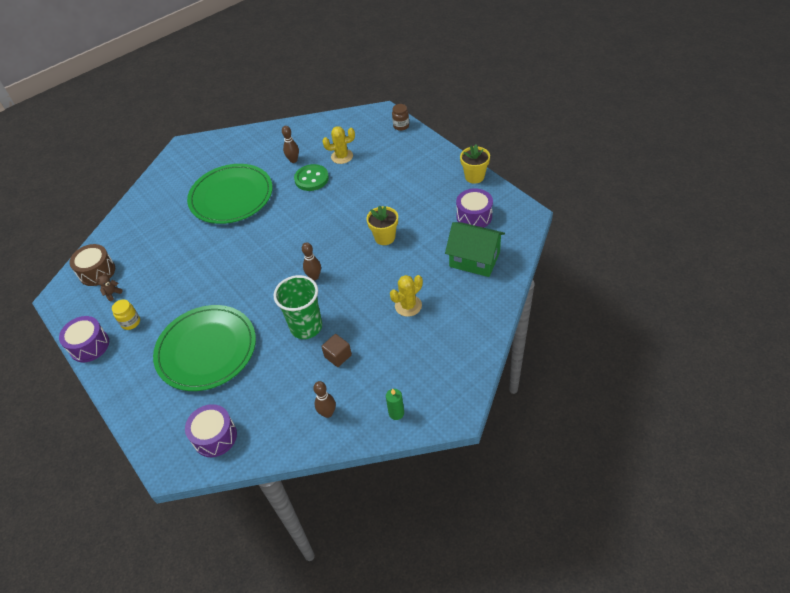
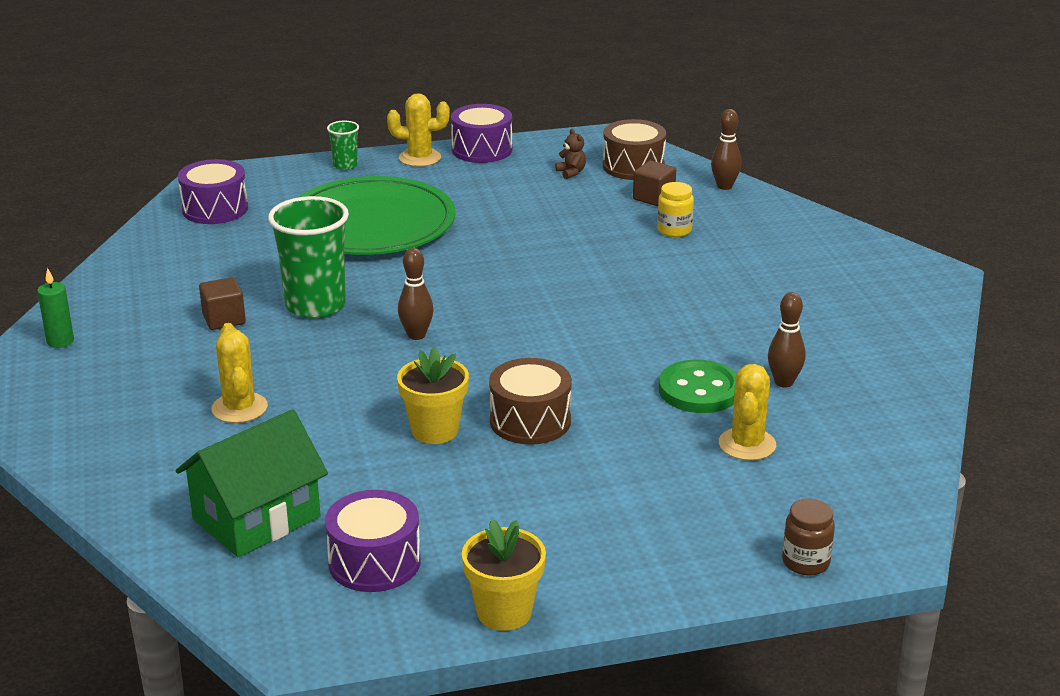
camera: 110 degrees right, 20 degrees down
yellow jar [112,299,140,330] -> yellow jar moved to [657,182,694,237]
green plate [187,164,273,224] -> none
brown bowling pin [313,381,336,418] -> brown bowling pin moved to [711,109,741,190]
none -> green cup [327,121,359,170]
none -> yellow cactus [387,93,450,167]
none -> brown drum [489,358,572,445]
none -> brown cube [633,161,676,206]

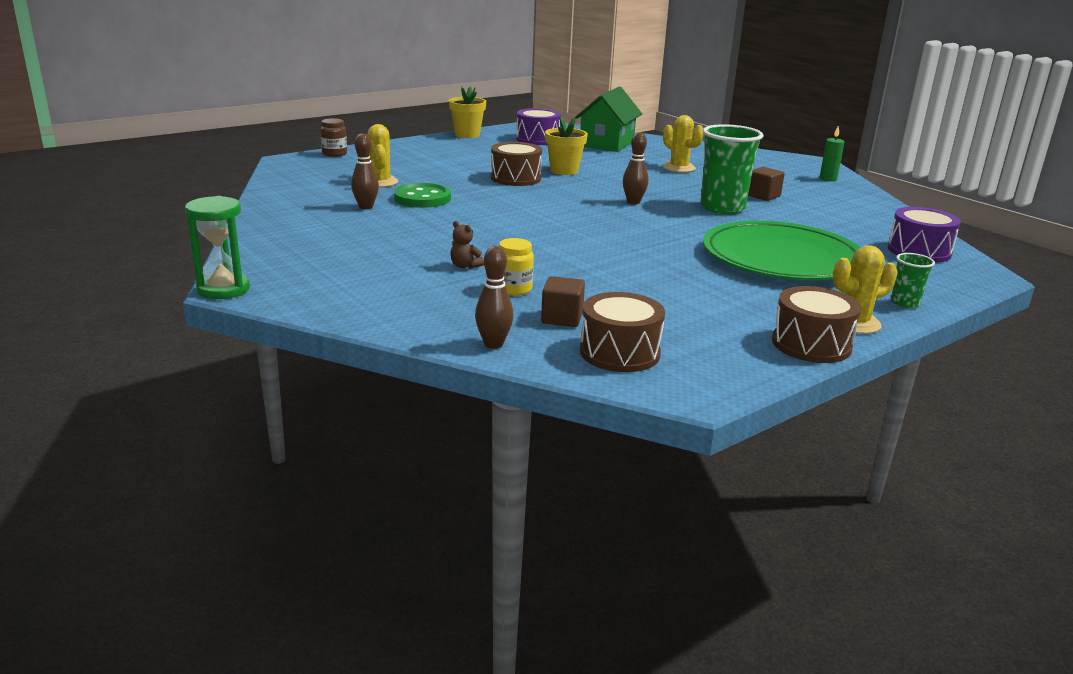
camera: 155 degrees right, 5 degrees down
purple drum [451,104,512,163] -> brown drum [772,286,861,363]
brown teddy bear [555,129,586,179] -> brown teddy bear moved to [450,221,484,269]
none -> green hourglass [185,196,250,299]

